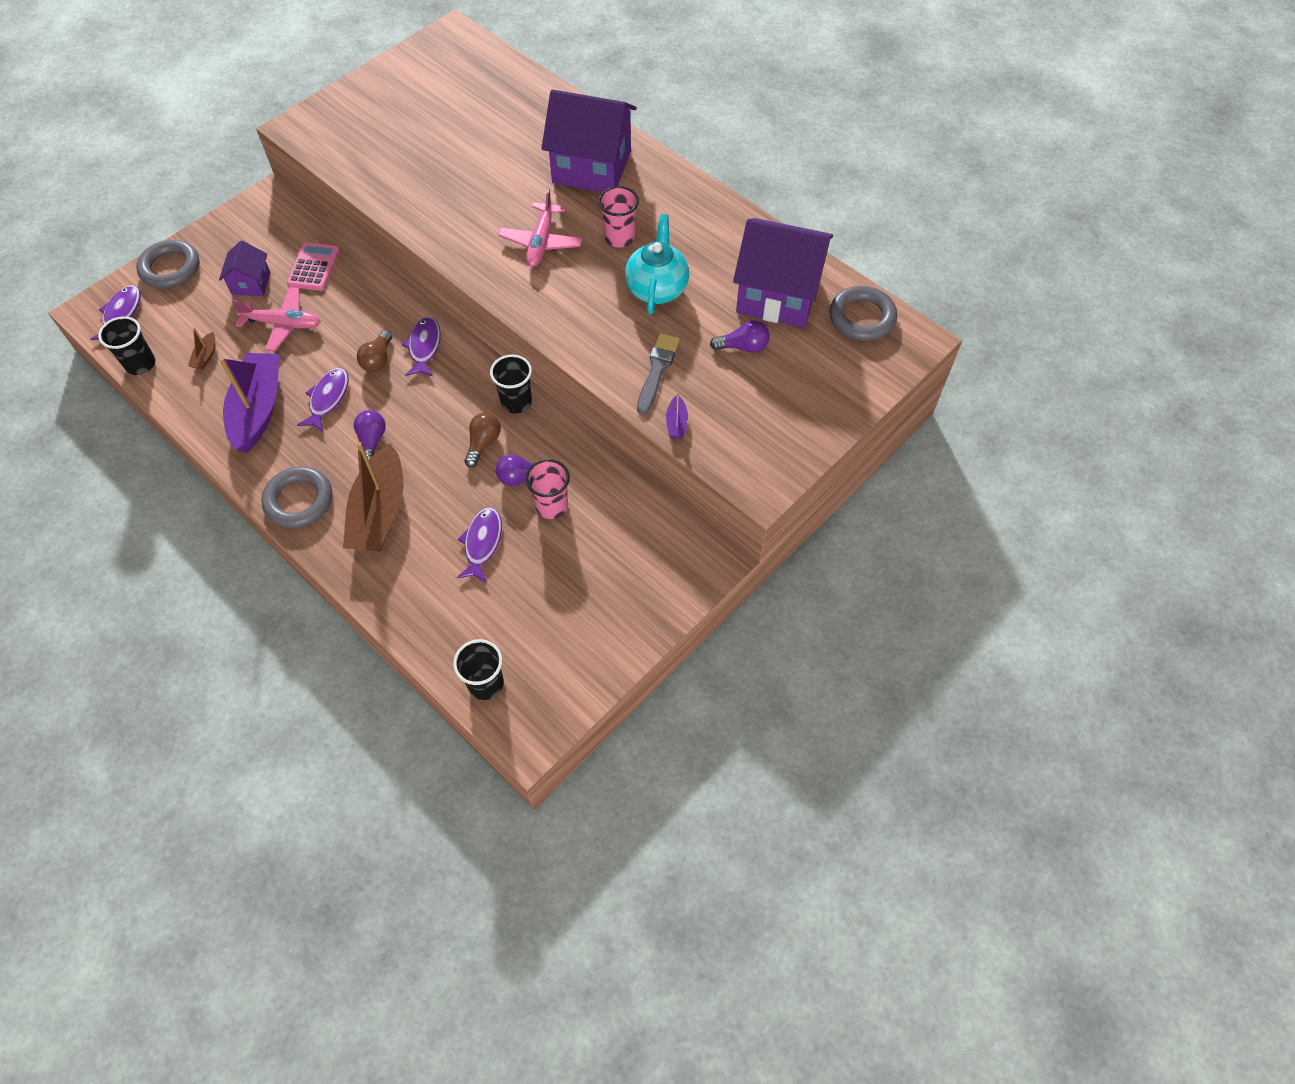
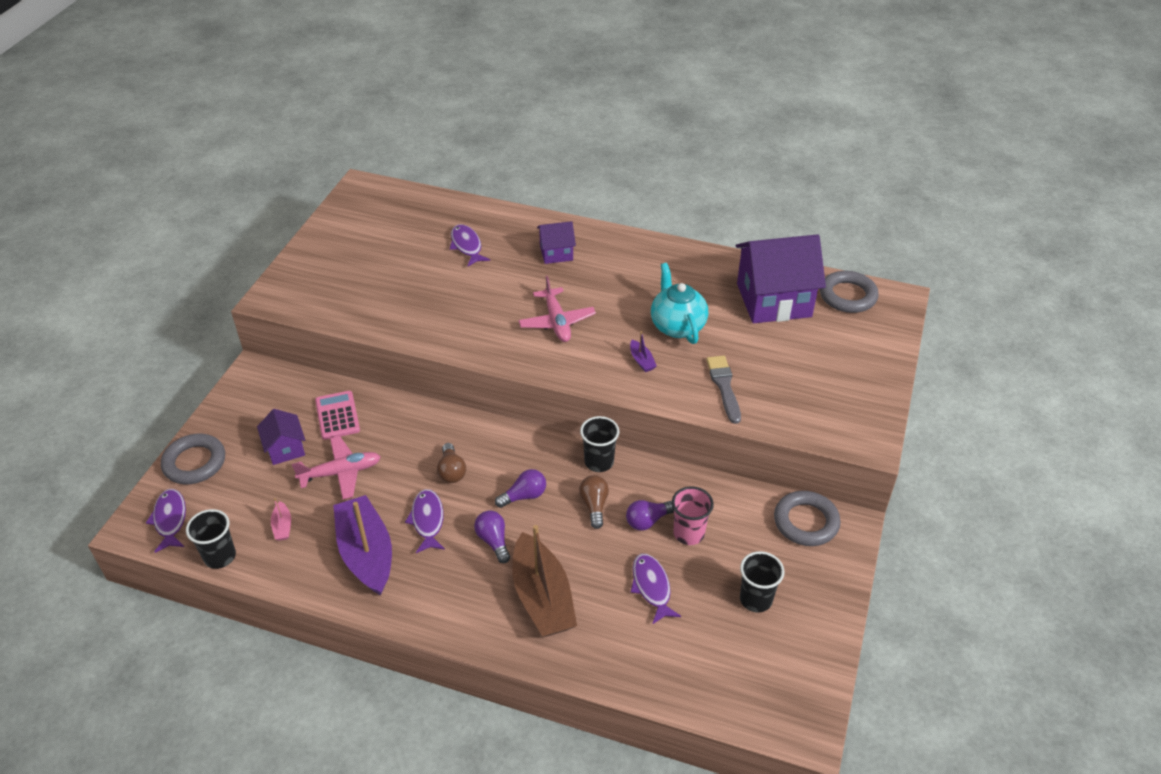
camera: 25 degrees left, 15 degrees down
brown boat [188,327,215,370] -> pink boat [271,498,291,541]
grey ring [261,466,332,528] -> grey ring moved to [774,491,841,546]
purple fish [402,316,441,376] -> purple fish moved to [450,224,490,266]
black cup [453,639,504,700] -> black cup moved to [740,551,785,613]
purple house [541,89,637,192] -> purple house [537,221,576,264], size x0.50
pink cup [598,186,639,248] -> none
purple boat [666,392,688,438] -> purple boat moved to [630,331,657,372]
purple light bulb [710,320,770,353] -> purple light bulb moved to [495,469,546,508]

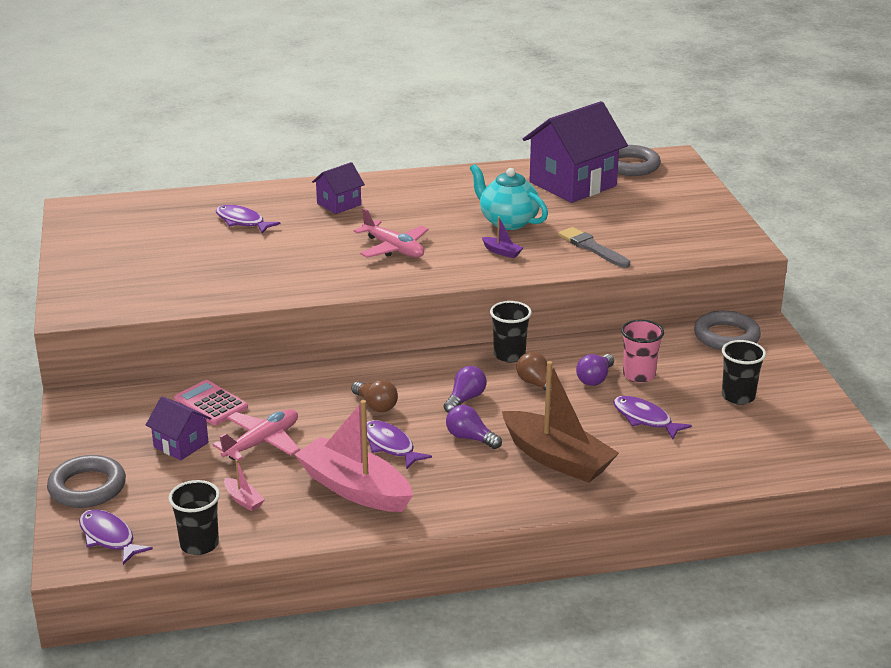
camera: 30 degrees left, 15 degrees down
purple boat [333,495,392,595] -> pink boat [294,400,413,512]

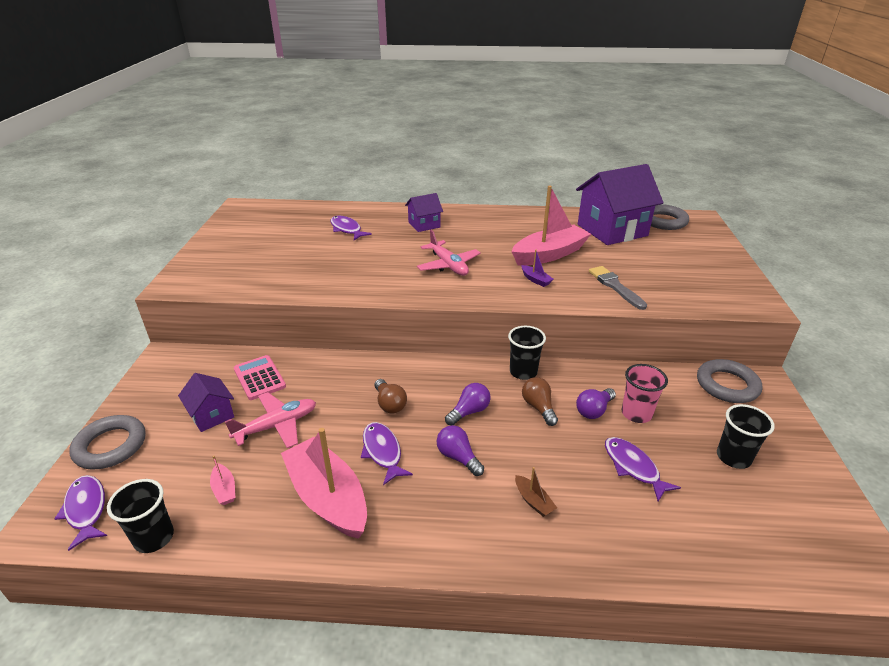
camera: 15 degrees right, 5 degrees up
turquoise teapot [470,164,548,230] -> pink boat [512,186,591,266]
brown boat [502,361,619,483] -> brown boat [515,467,557,517], size x0.41

